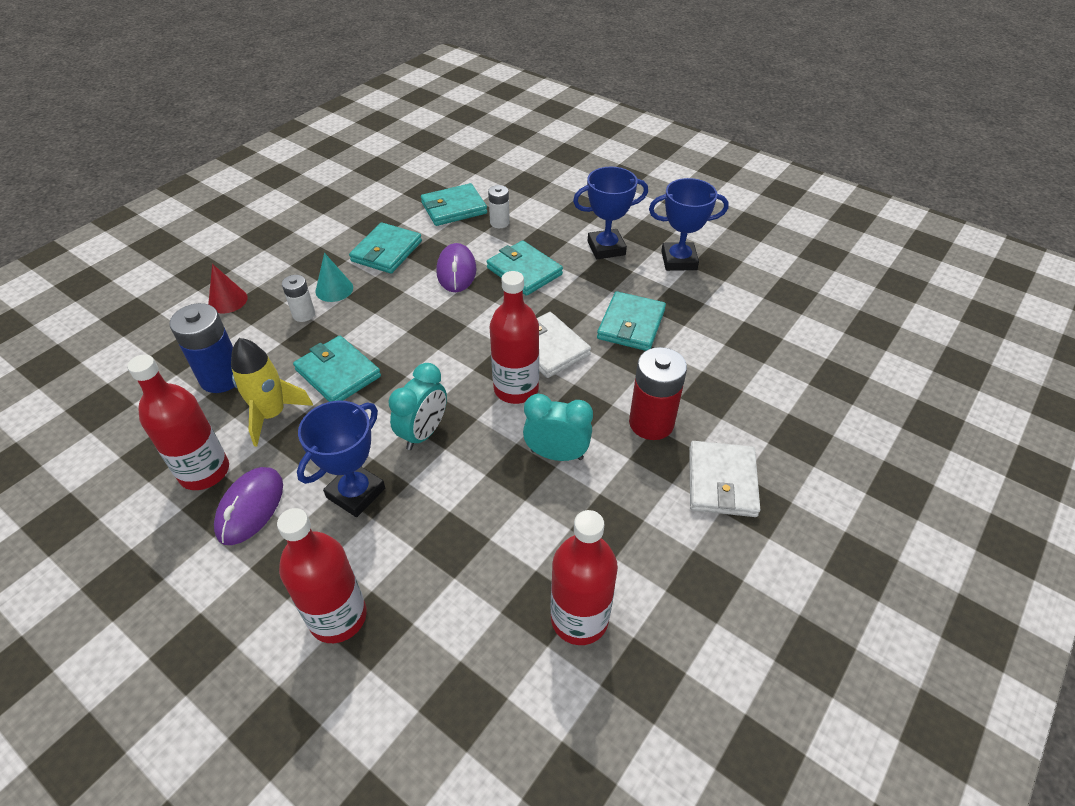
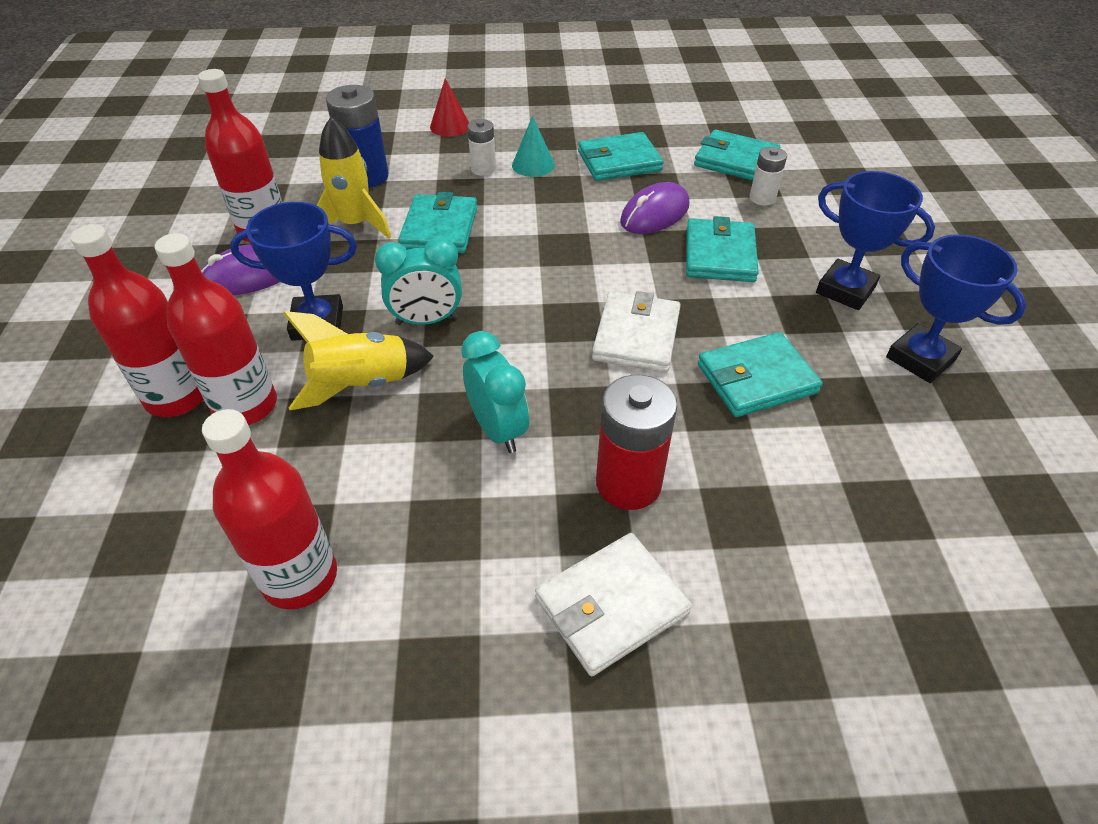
camera: 50 degrees right, 0 degrees up
red bottle [490,271,539,404] -> red bottle moved to [155,233,277,425]
none -> yellow rocket [283,311,434,410]

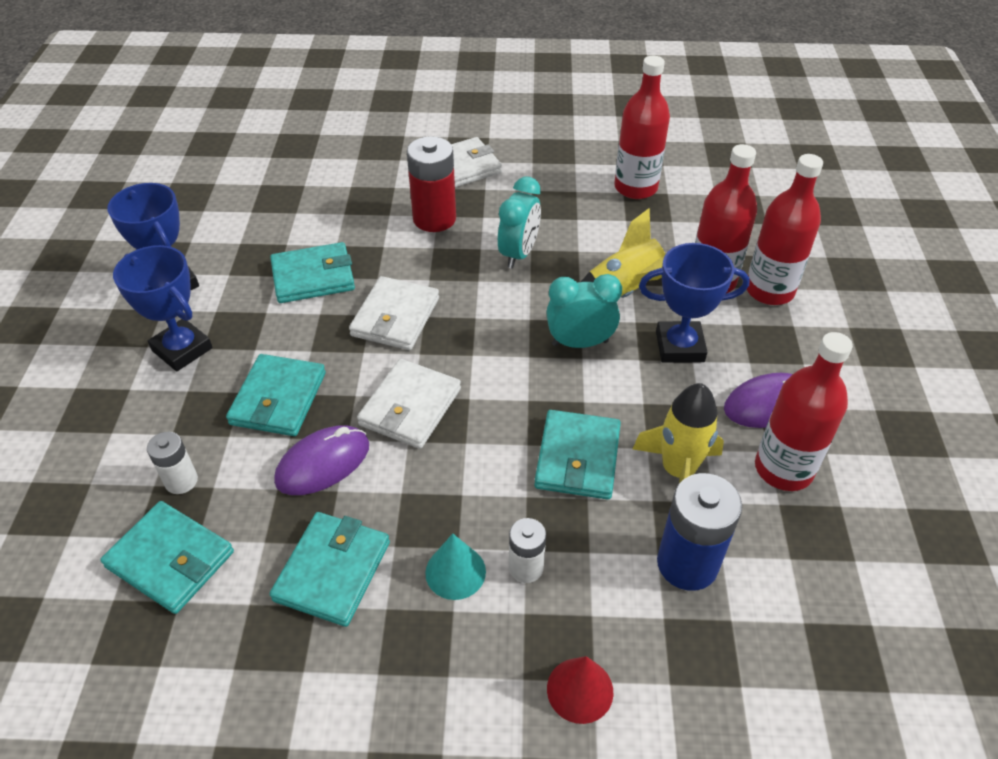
camera: 175 degrees left, 0 degrees up
turquoise clock [461,331,529,453] -> turquoise clock turned 135 degrees counterclockwise [498,177,541,268]
turquoise wallet [578,132,664,181] -> turquoise wallet turned 60 degrees counterclockwise [270,512,390,627]
none -> white wallet [357,359,461,449]

